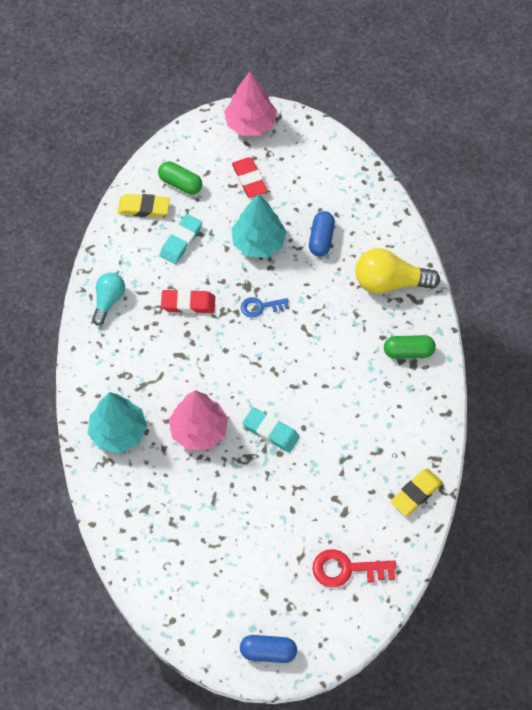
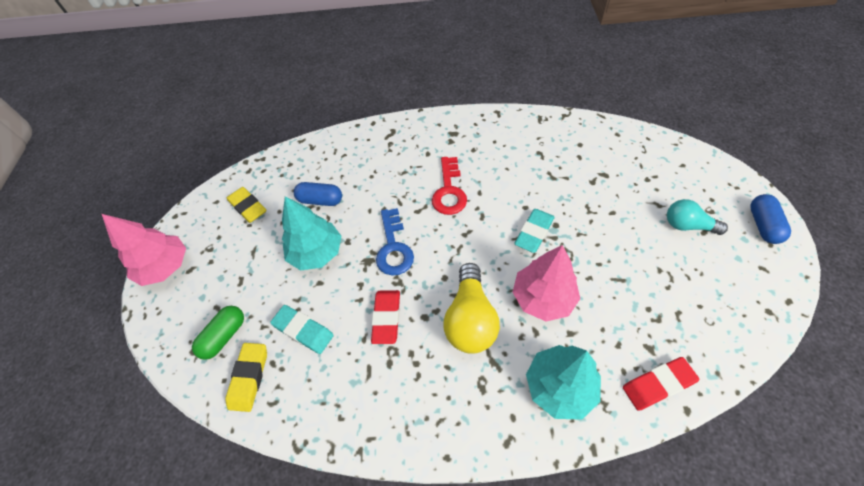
camera: 85 degrees left, 5 degrees down
turquoise light bulb [92,273,125,325] -> turquoise light bulb moved to [667,199,728,235]
red eraser [232,157,268,198] -> red eraser moved to [623,357,699,411]
blue key [241,297,289,318] -> blue key [376,208,414,276], size x1.58
red key [312,549,396,587] -> red key moved to [432,157,467,215]
yellow light bulb [355,248,440,294] -> yellow light bulb moved to [443,263,500,354]
green capsule [384,335,436,359] -> none
yellow eraser [390,469,443,516] -> yellow eraser moved to [227,187,266,223]

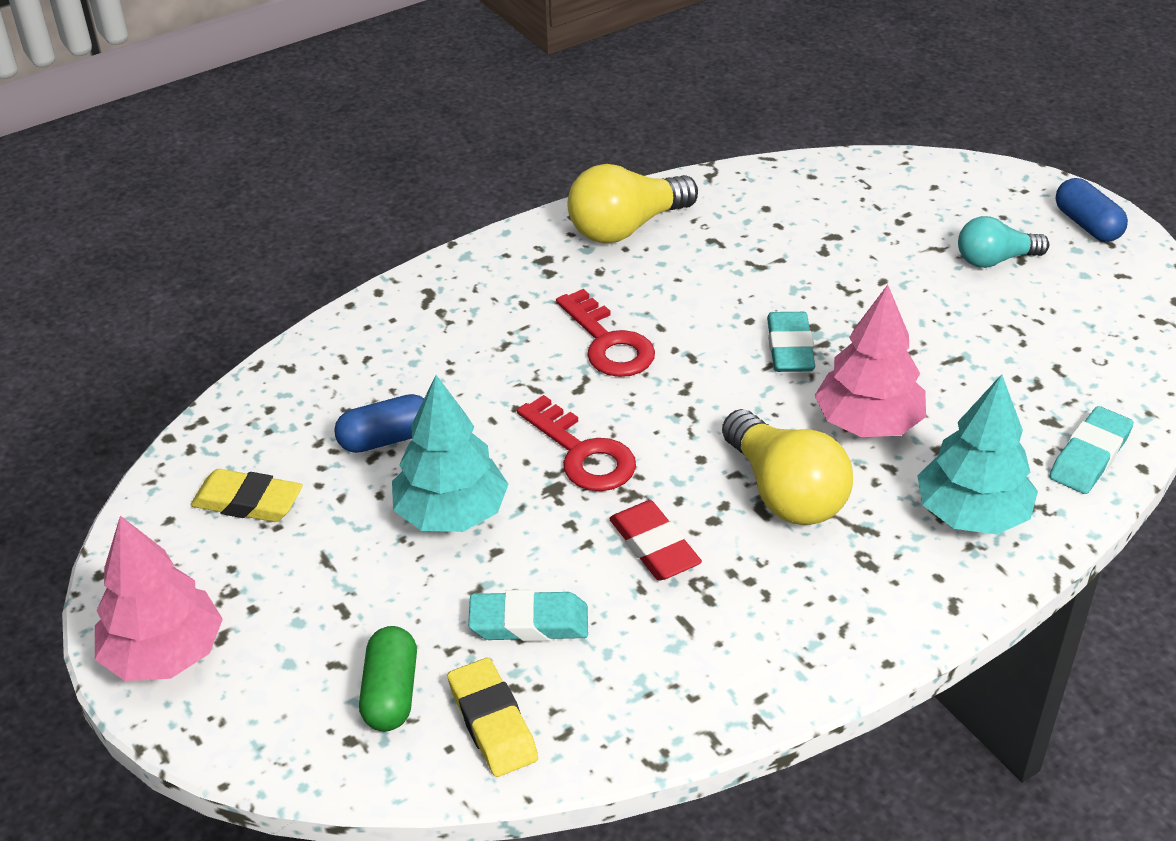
camera: 35 degrees left, 15 degrees down
blue key [376,208,414,276] -> red key [517,395,636,491]
red eraser [623,357,699,411] -> turquoise eraser [1049,406,1134,494]
none -> yellow light bulb [568,164,698,243]

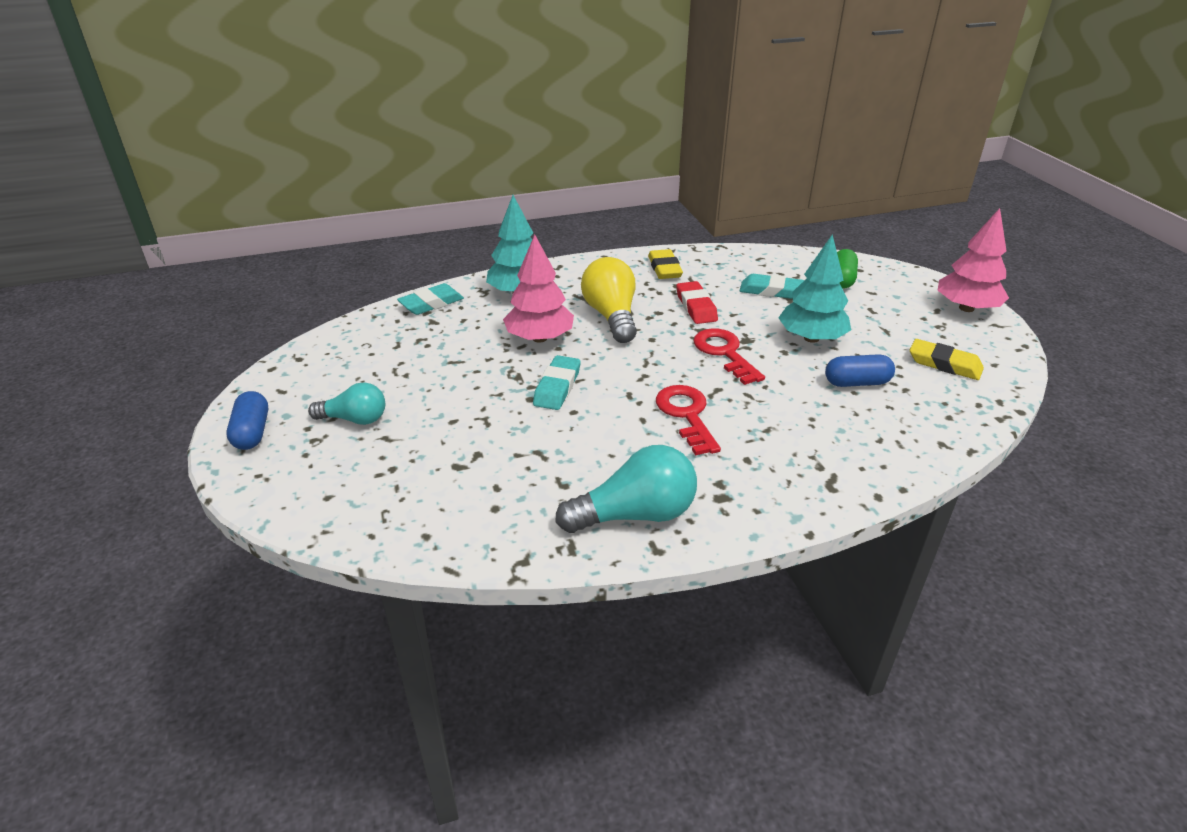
camera: 165 degrees left, 5 degrees down
yellow eraser [448,658,538,777] -> yellow eraser moved to [648,249,683,279]
yellow light bulb [568,164,698,243] -> turquoise light bulb [555,445,697,533]

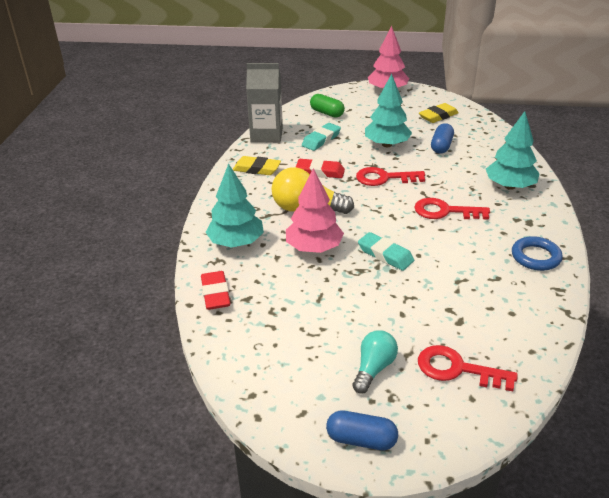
camera: 65 degrees left, 0 degrees up
turquoise eraser [397,283,464,315] -> red eraser [201,271,230,310]
turquoise light bulb [555,445,697,533] -> blue ring [512,236,563,271]
none -> grey carton [246,63,283,143]
none -> red key [418,345,518,391]
none -> turquoise tree [486,111,540,190]

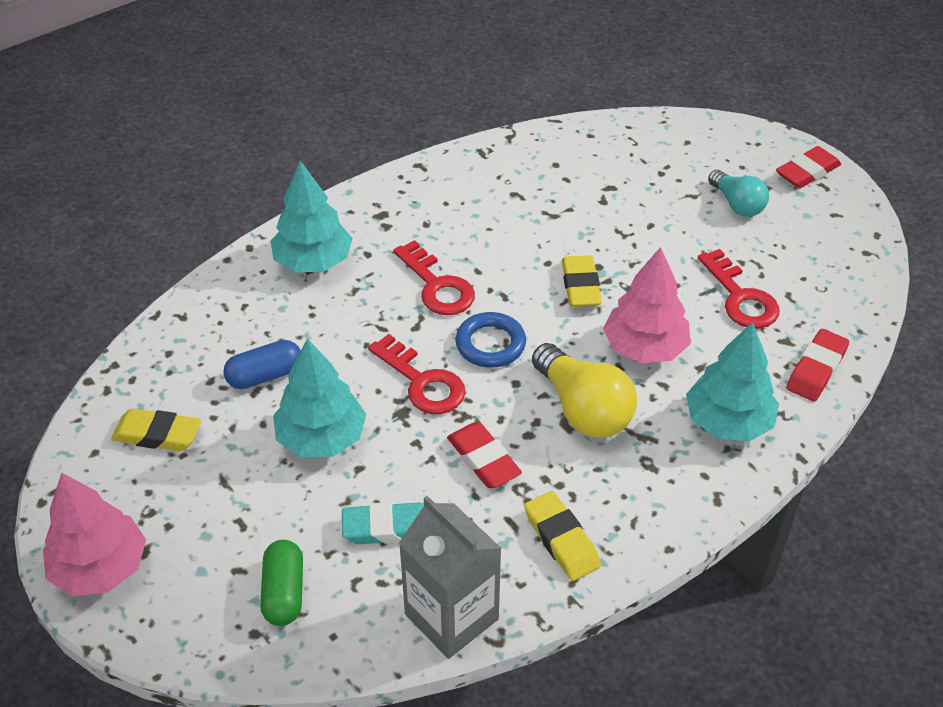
camera: 135 degrees left, 10 degrees up
blue capsule [326,410,398,450] -> red eraser [776,146,841,188]
turquoise light bulb [352,330,398,394] -> turquoise light bulb turned 105 degrees counterclockwise [708,170,769,217]
turquoise eraser [358,232,414,271] -> yellow eraser [562,255,602,307]
red key [418,345,518,391] -> red key moved to [698,249,780,329]
blue ring [512,236,563,271] -> blue ring moved to [456,312,526,368]

